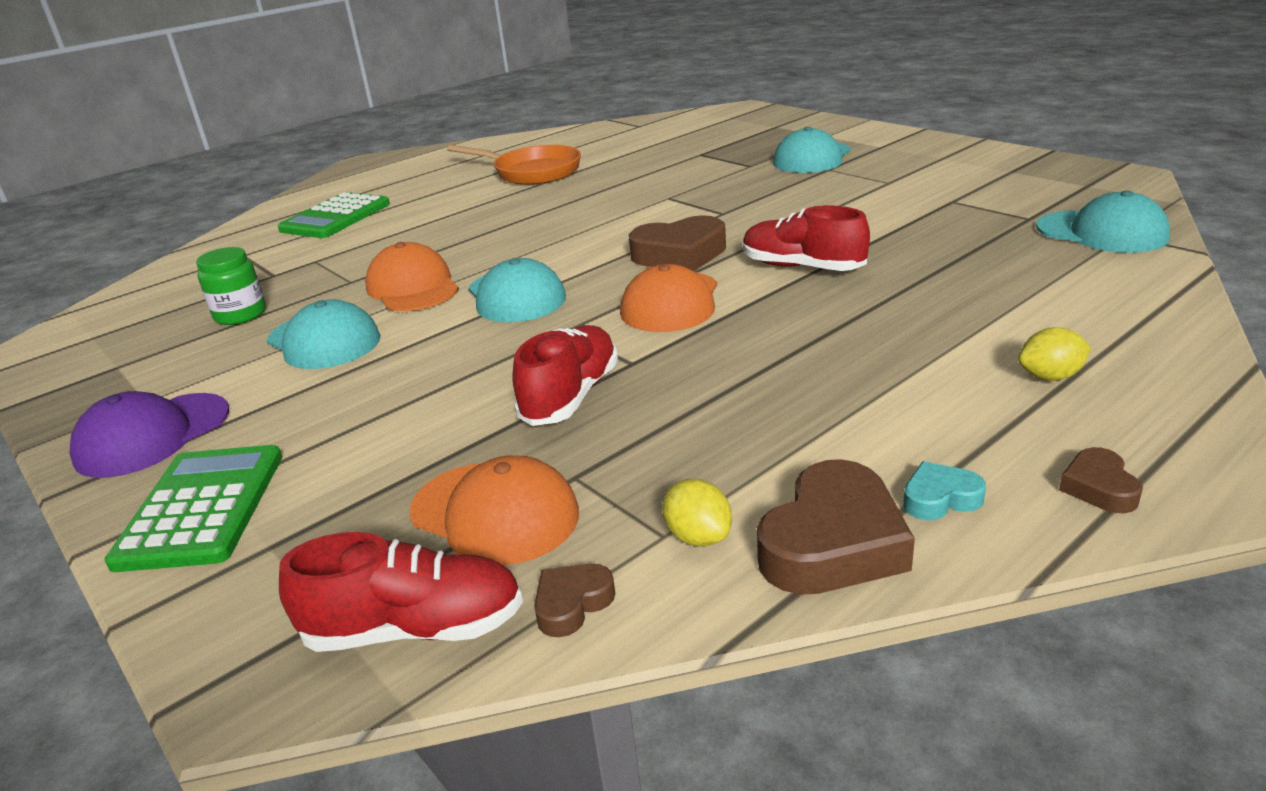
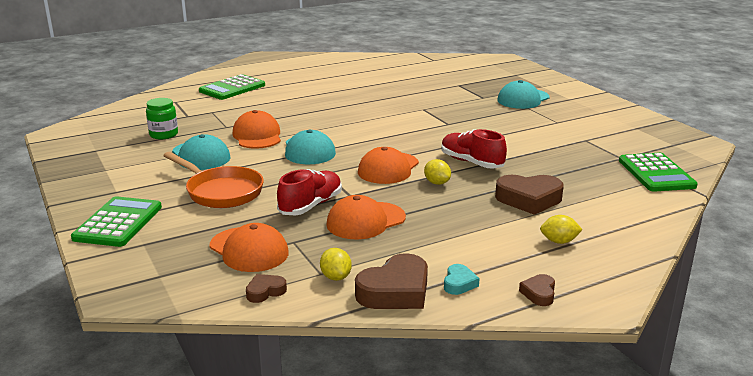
camera: 10 degrees right, 5 degrees down
purple cap [69,391,229,478] -> none
red shoe [279,532,523,652] -> none
orange pan [447,145,581,185] -> orange pan moved to [163,152,264,208]
brown heart [629,215,726,271] -> brown heart moved to [495,175,564,215]
turquoise heart [903,461,986,520] -> turquoise heart turned 105 degrees clockwise [444,264,480,295]
turquoise cap [1036,190,1170,253] -> green calculator [619,153,698,192]
none -> orange cap [326,195,406,240]
none -> yellow lemon [424,159,451,185]

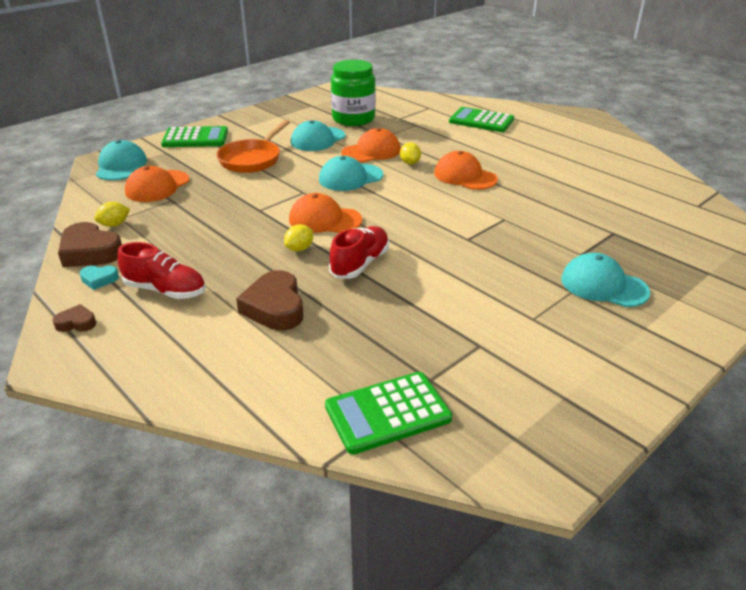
camera: 75 degrees right, 10 degrees up
green jar [146,98,178,139] -> green jar [331,60,376,126], size x1.78
brown heart [246,274,287,303] -> none
red shoe [277,169,342,215] -> red shoe moved to [117,242,206,299]
orange cap [326,195,406,240] -> orange cap moved to [434,151,498,190]
yellow lemon [540,215,583,244] -> yellow lemon moved to [400,142,421,165]
none -> turquoise cap [96,140,147,180]

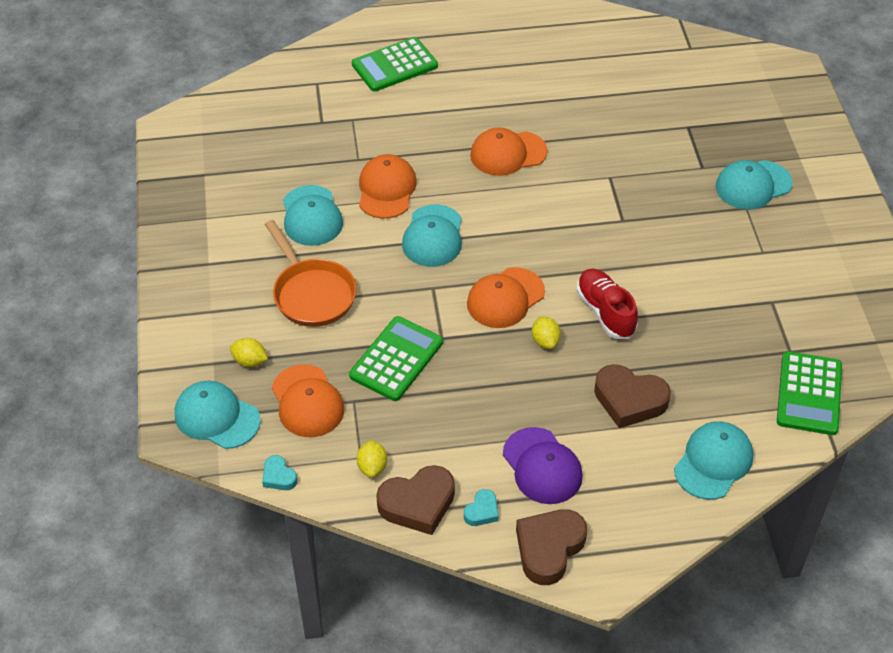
camera: 55 degrees left, 15 degrees up
brown heart [52,304,96,332] -> brown heart [516,509,587,585], size x1.97
red shoe [117,242,206,299] -> purple cap [503,427,583,504]
green calculator [161,126,228,147] -> green calculator moved to [349,316,443,401]
green jar [331,60,376,126] -> none
yellow lemon [400,142,421,165] -> yellow lemon moved to [230,338,268,367]
none -> turquoise heart [262,455,297,490]
none -> turquoise cap [674,421,754,500]

